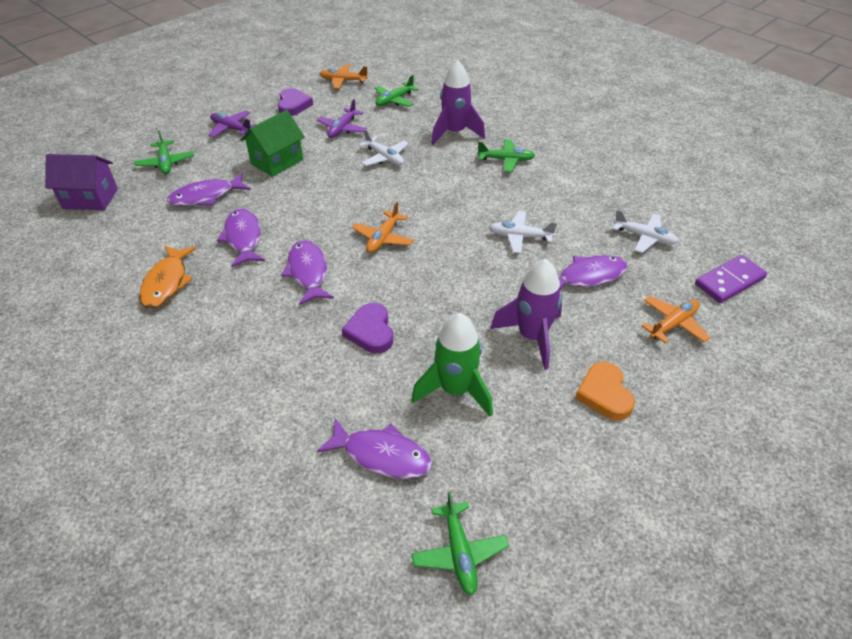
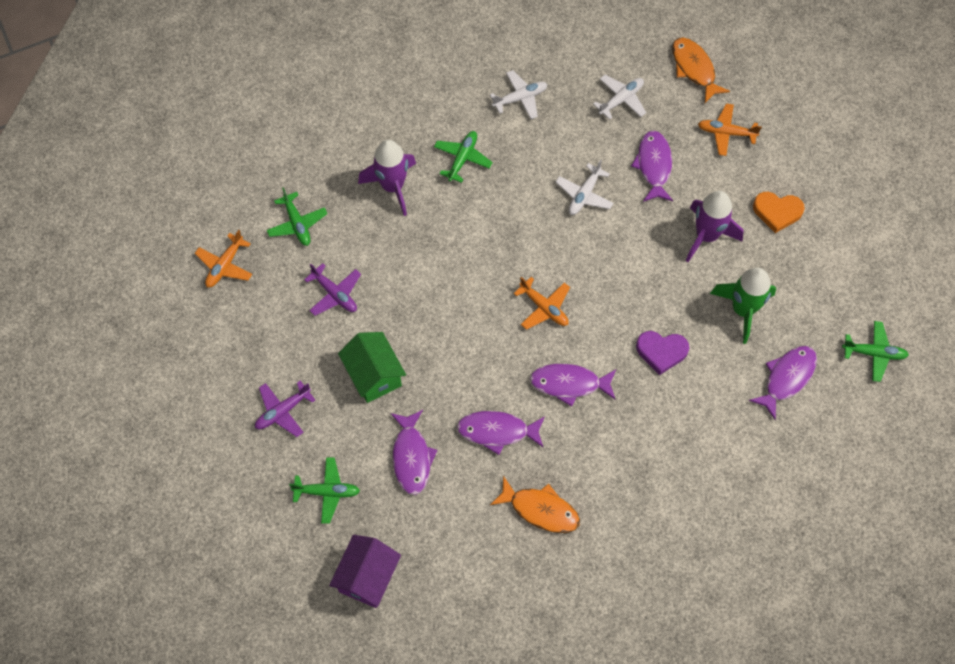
camera: 70 degrees left, 20 degrees up
purple heart [278,88,313,116] -> none
white plane [358,129,408,166] -> white plane moved to [490,70,548,119]
orange plane [641,296,710,344] -> orange plane turned 60 degrees counterclockwise [698,103,762,156]
purple domino [695,255,767,303] -> orange fish [672,38,730,103]

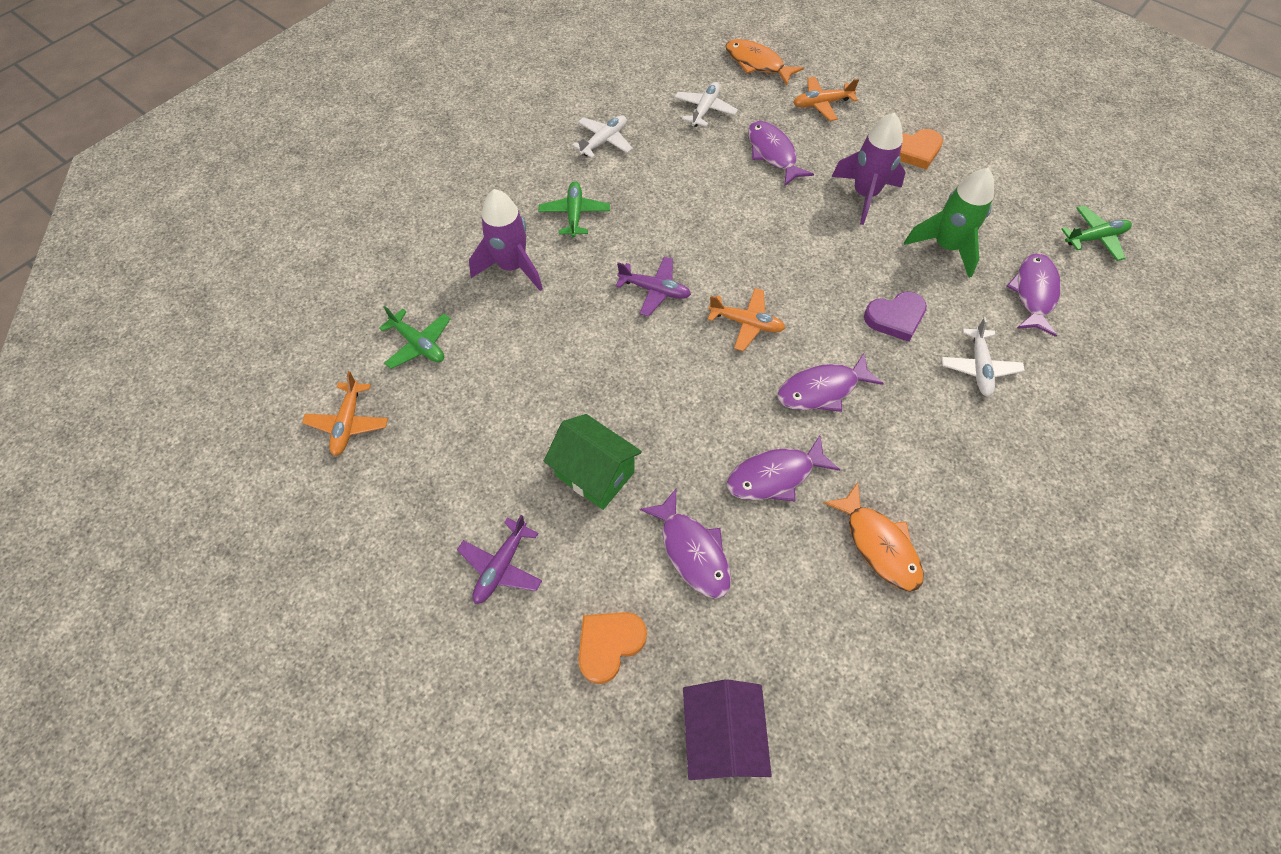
camera: 25 degrees left, 5 degrees down
green plane [289,457,360,524] -> orange heart [578,612,647,684]
purple plane [304,263,361,316] -> purple plane moved to [616,256,691,317]
orange fish [490,475,580,533] -> orange fish turned 60 degrees clockwise [823,482,924,592]
white plane [556,160,614,215] -> white plane moved to [941,317,1025,397]

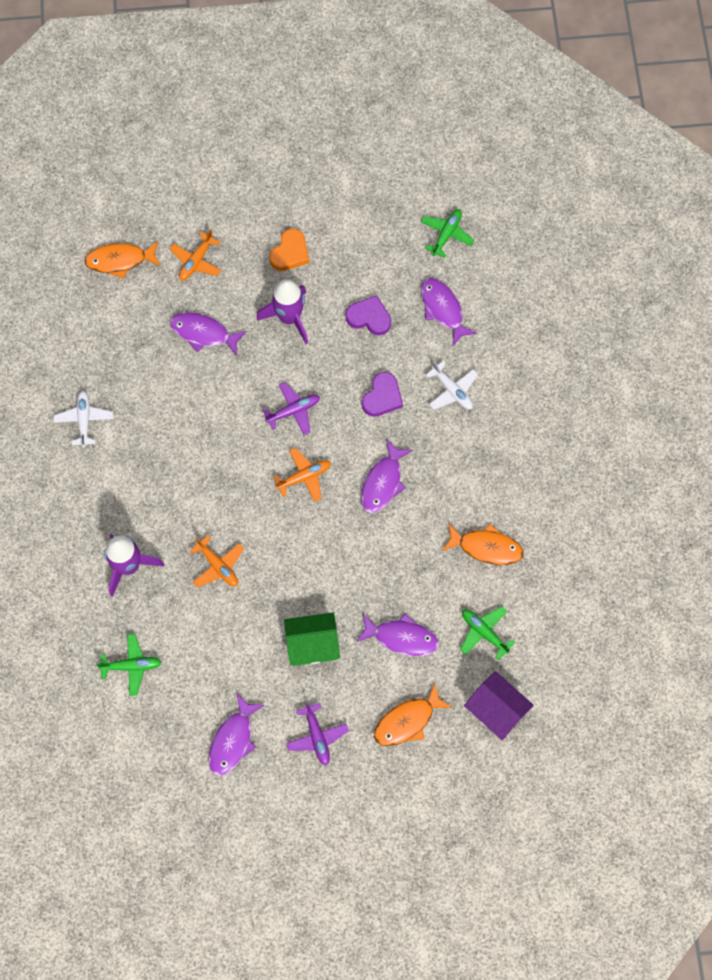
camera: 45 degrees left, 10 degrees up
orange plane [302,371,388,456] -> orange plane moved to [189,535,244,588]
green plane [539,181,610,238] -> green plane moved to [460,606,515,660]
orange heart [578,612,647,684] -> orange fish [374,683,453,746]
purple plane [616,256,691,317] -> purple plane moved to [263,382,320,435]
white plane [674,82,738,127] -> none
purple fish [726,435,840,502] -> purple fish moved to [208,694,265,776]
green rocket [904,168,994,278] -> purple heart [346,295,391,335]

